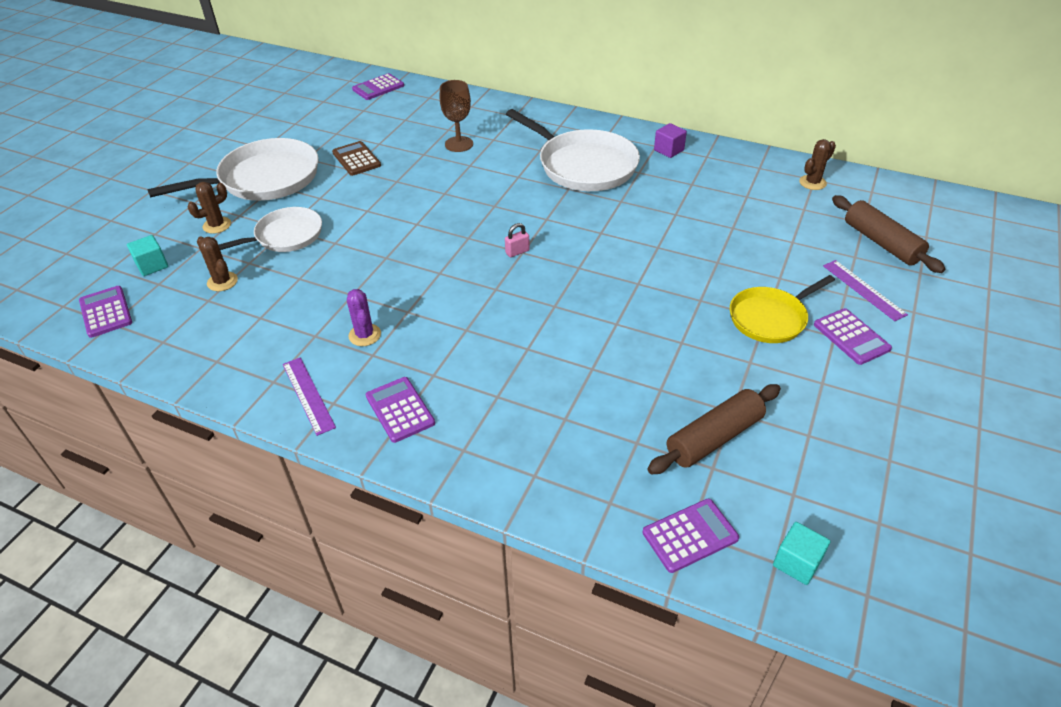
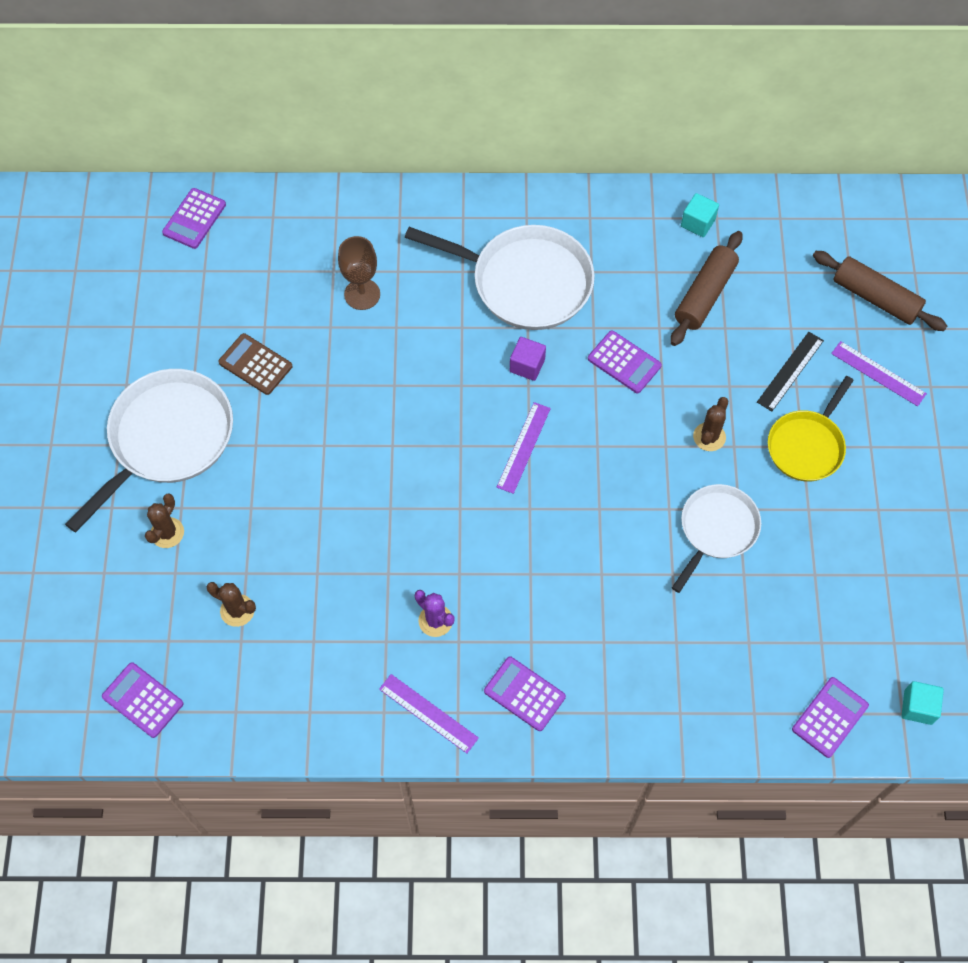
camera: 25 degrees left, 20 degrees up
turquoise cube [127,235,168,276] -> turquoise cube moved to [681,193,719,237]
white pan [219,207,322,252] -> white pan moved to [672,484,761,593]
pink padlock [505,223,530,257] -> purple ruler [497,402,551,494]
brown rolling pin [648,384,781,474] -> brown rolling pin moved to [671,231,743,346]
purple cube [654,123,687,158] -> purple cube moved to [510,337,546,381]
brown cactus [799,139,836,190] -> brown cactus moved to [693,397,728,451]
purple calculator [814,308,892,365] -> purple calculator moved to [588,330,662,393]
none -> black ruler [757,332,824,411]

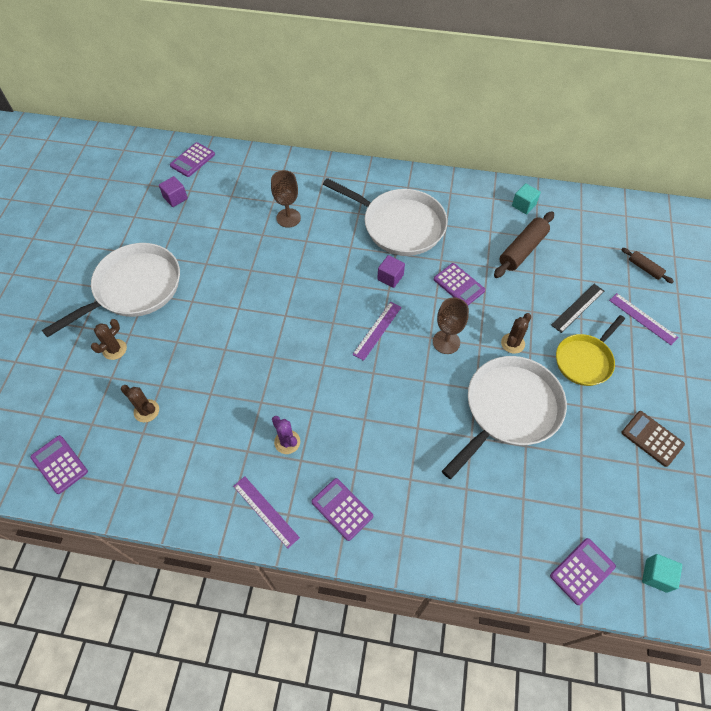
camera: 10 degrees right, 5 degrees down
brown calculator [218,333,292,395] -> brown calculator moved to [622,411,685,467]
white pan [672,484,761,593] -> white pan [442,356,567,479], size x1.62
brown rolling pin [813,251,947,331] -> brown rolling pin [621,248,674,283], size x0.55
none -> purple cube [159,176,188,207]
none -> brown goblet [433,297,469,354]

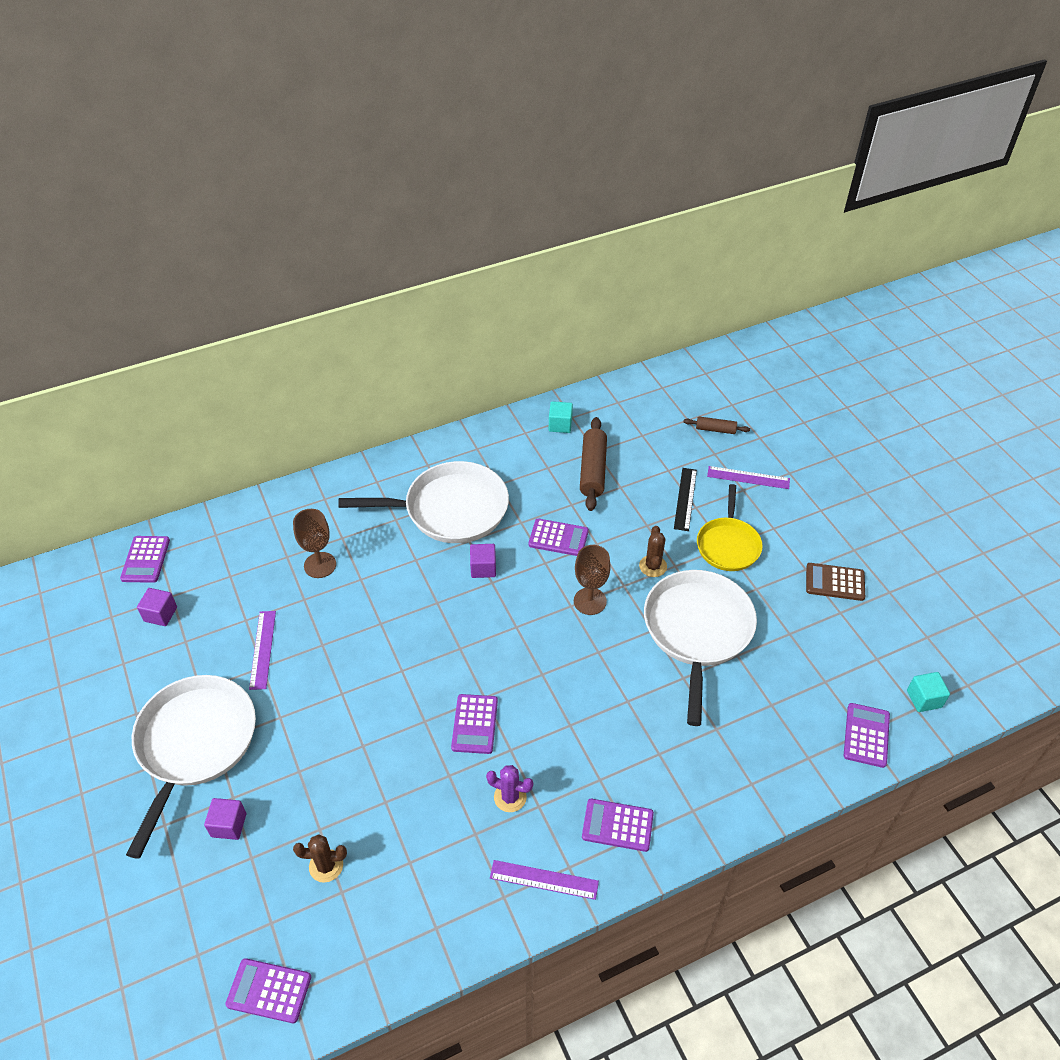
camera: 35 degrees left, 10 degrees down
brown cactus [91,319,127,360] -> purple cube [204,798,246,840]
purple ruler [352,302,402,361] -> purple ruler moved to [249,611,276,690]
none -> purple calculator [451,694,498,754]

